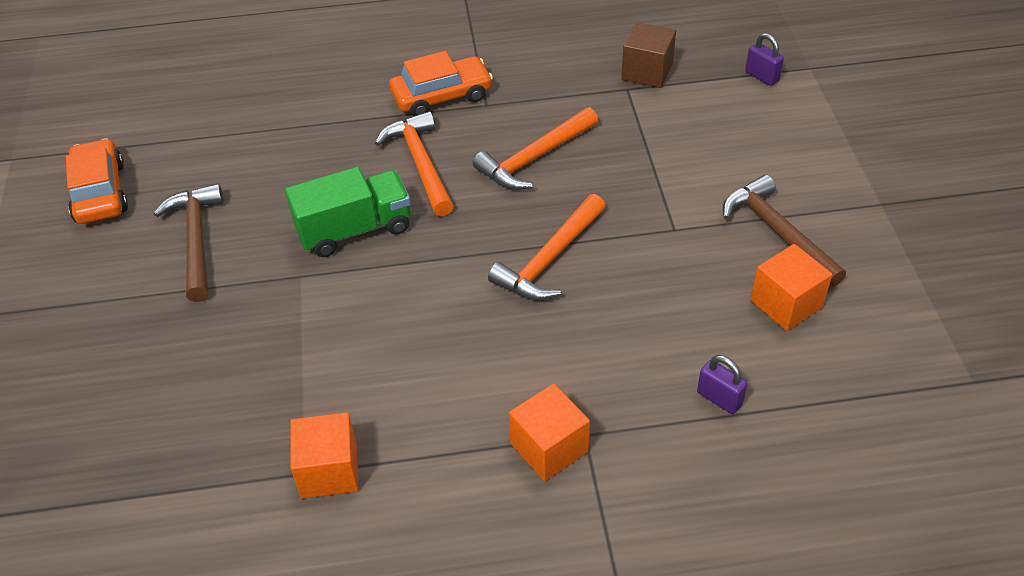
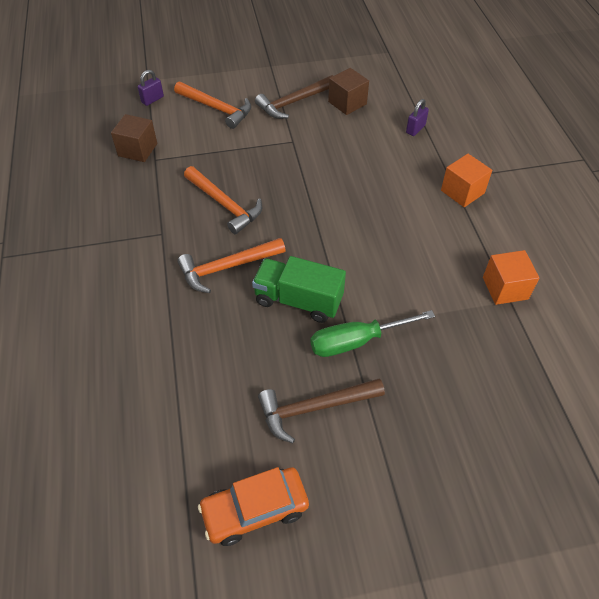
camera: 95 degrees left, 5 degrees up
green truck [285,167,411,257] -> green truck turned 45 degrees counterclockwise [252,256,346,323]
orange car [389,51,493,116] -> none
orange hammer [488,194,606,301] -> orange hammer moved to [174,81,251,129]
orange cube [750,244,832,331] -> brown cube [328,68,369,115]
none -> green screwdriver [310,310,435,357]

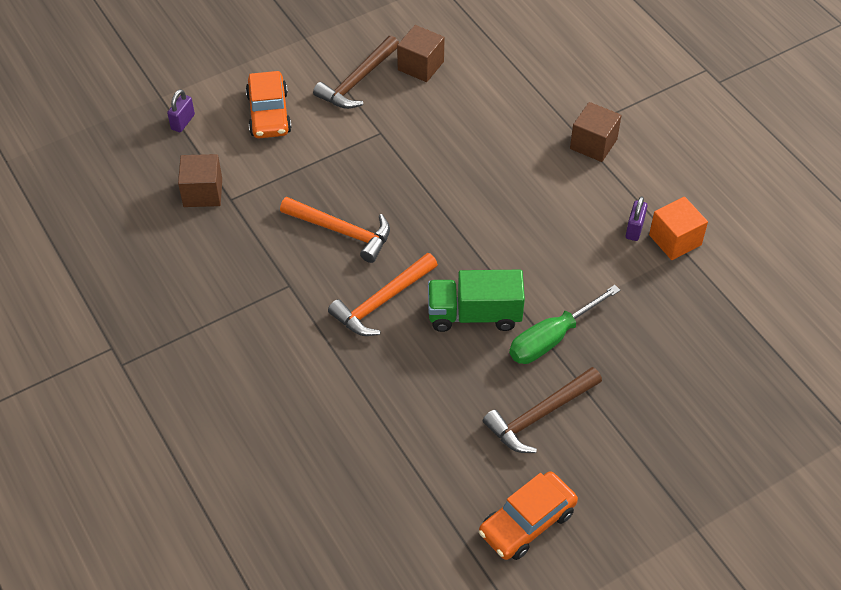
camera: 20 degrees left, 0 degrees up
orange hammer [174,81,251,129] -> orange car [246,71,292,138]
purple padlock [406,99,429,136] -> purple padlock moved to [626,196,647,241]
orange cube [441,154,492,207] -> brown cube [570,102,622,162]

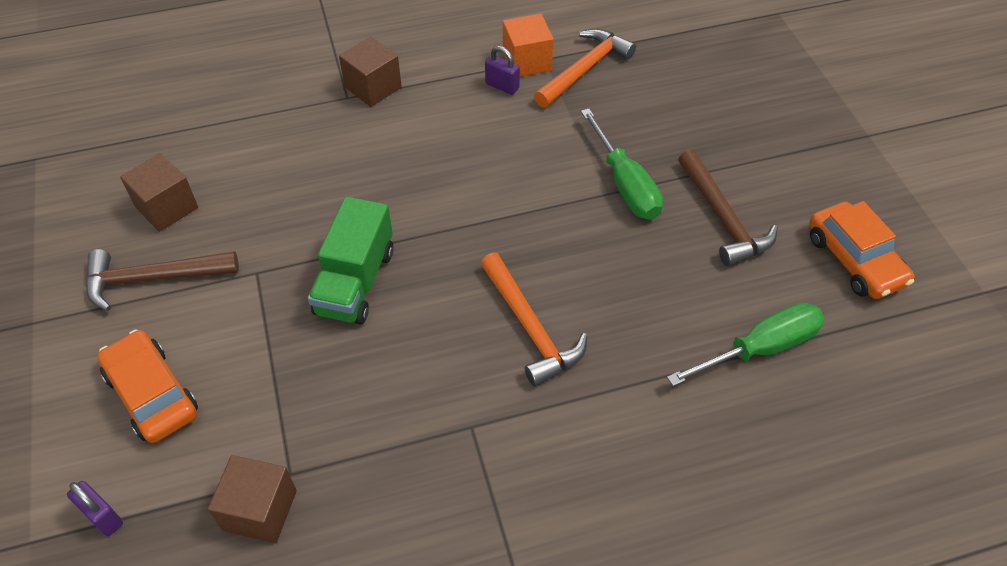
camera: 75 degrees left, 0 degrees up
orange car [246,71,292,138] -> orange car turned 135 degrees counterclockwise [97,330,198,443]
orange hammer [280,197,390,263] -> orange hammer moved to [534,29,636,108]
brown hammer [313,35,399,109] -> brown hammer turned 120 degrees clockwise [86,249,239,311]
green truck [428,270,525,332] -> green truck moved to [308,196,394,324]
none -> green screwdriver [667,302,825,386]

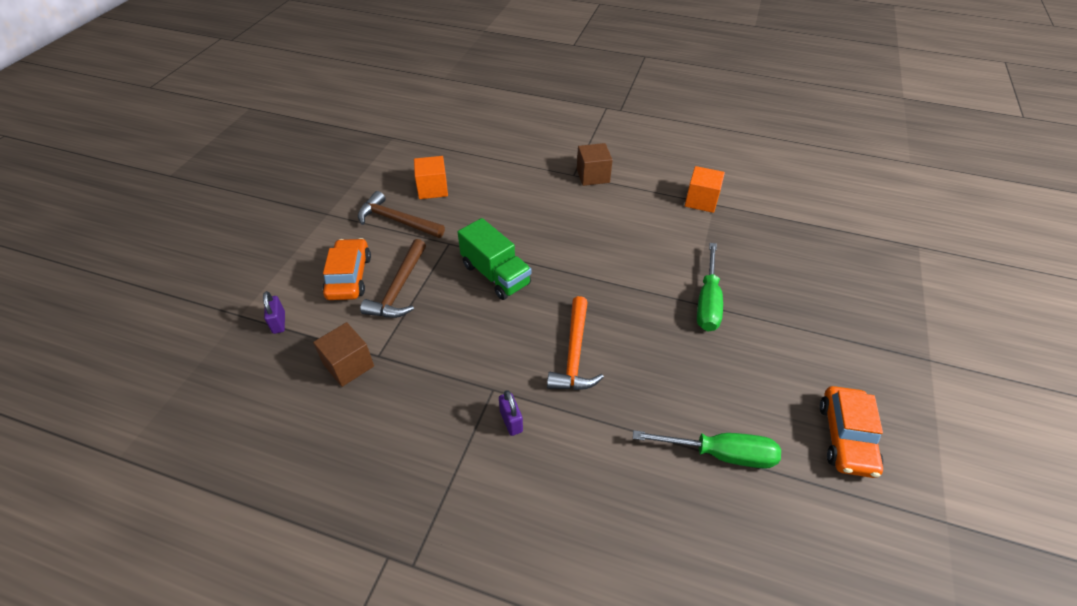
camera: 35 degrees right, 5 degrees down
brown cube [120,153,198,232] -> orange cube [414,156,448,199]
green truck [308,196,394,324] -> green truck turned 90 degrees counterclockwise [458,218,531,300]
purple padlock [485,46,520,95] -> purple padlock moved to [499,390,523,436]
orange hammer [534,29,636,108] -> none
brown hammer [678,149,778,266] -> brown hammer moved to [360,239,426,318]

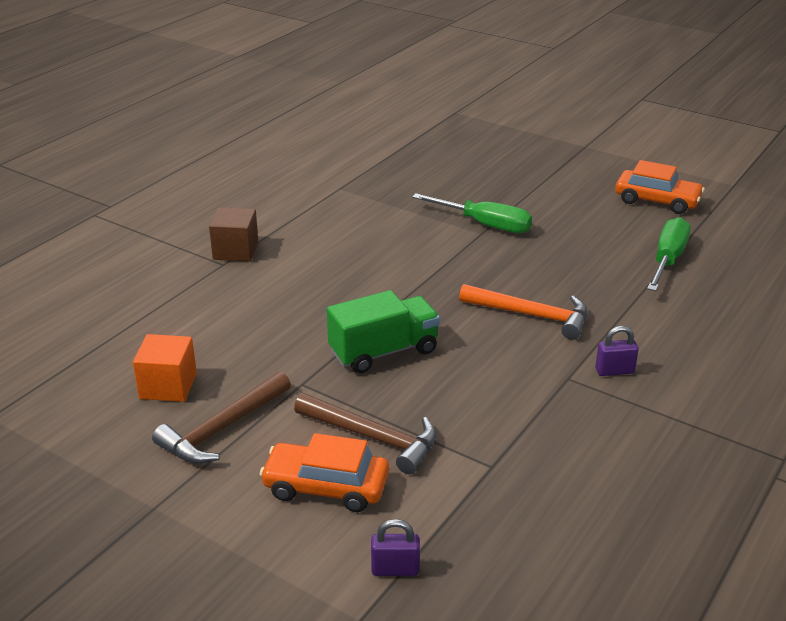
camera: 75 degrees left, 15 degrees down
brown cube [313,322,374,387] -> none
orange cube [685,166,725,213] -> none

